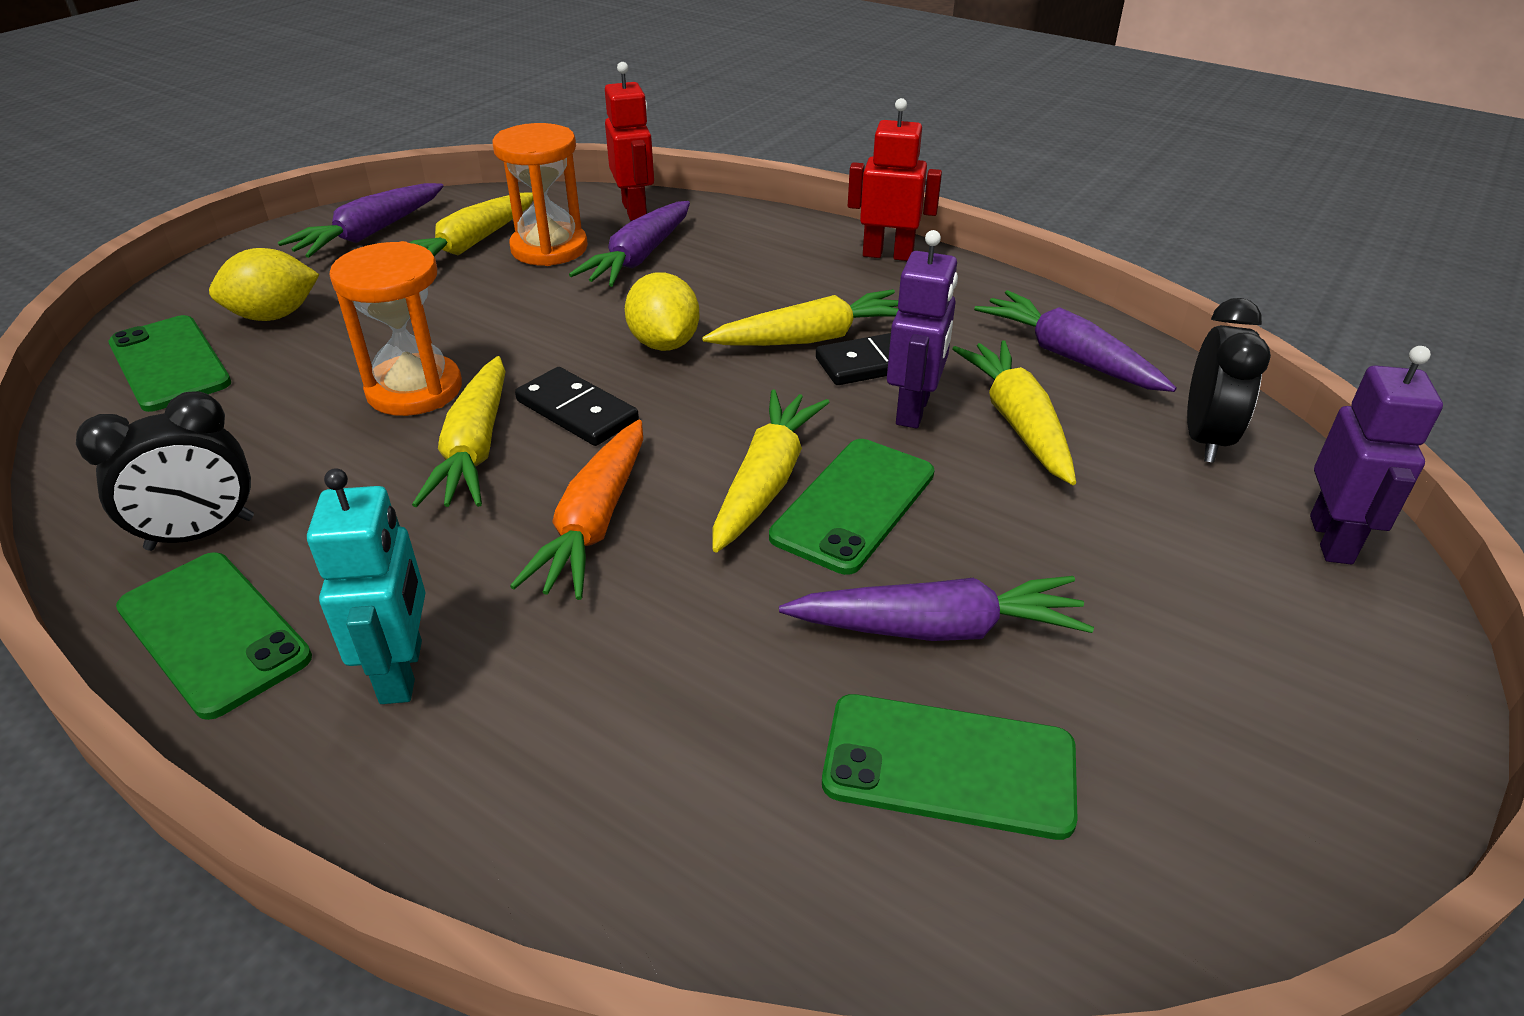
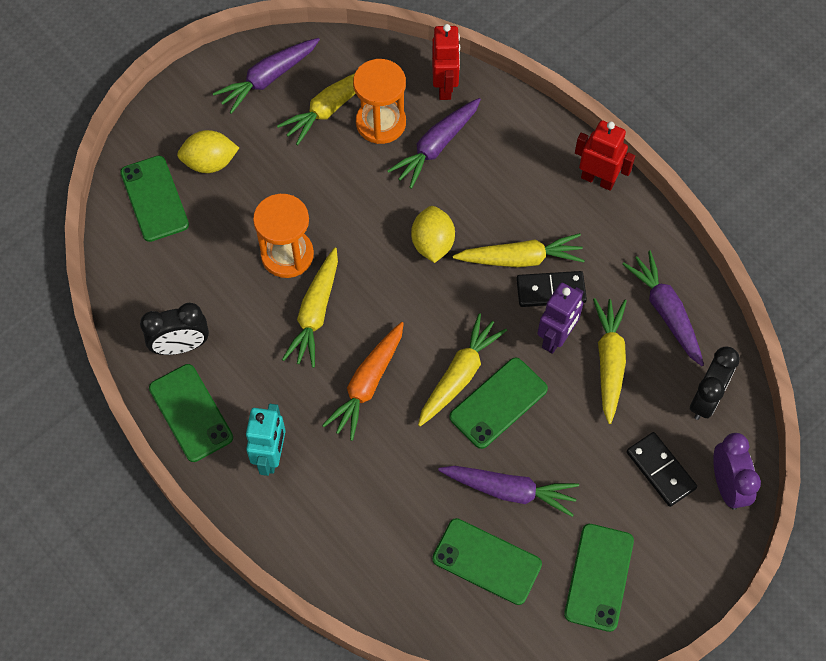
camera: 15 degrees right, 25 degrees up
black domino [515,367,639,446] -> black domino moved to [627,432,697,507]
purple robot [1310,346,1443,564] -> purple clock [713,433,761,510]
none -> green phone [564,524,634,632]

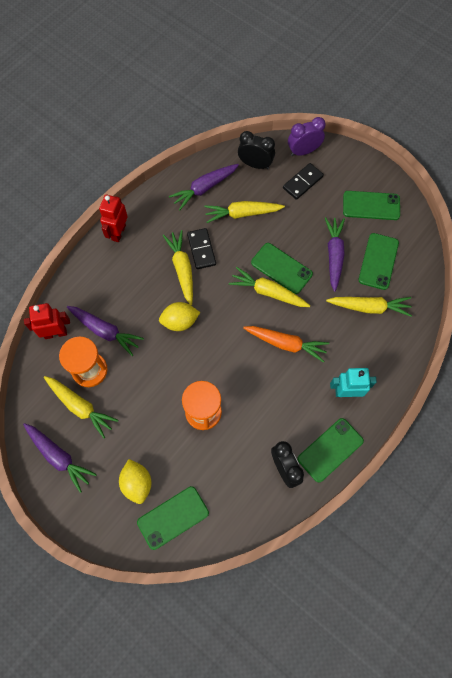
camera: 100 degrees left, 5 degrees up
yellow carrot [282,248,338,368] -> yellow carrot moved to [326,297,412,317]
purple robot [537,283,584,354] -> none

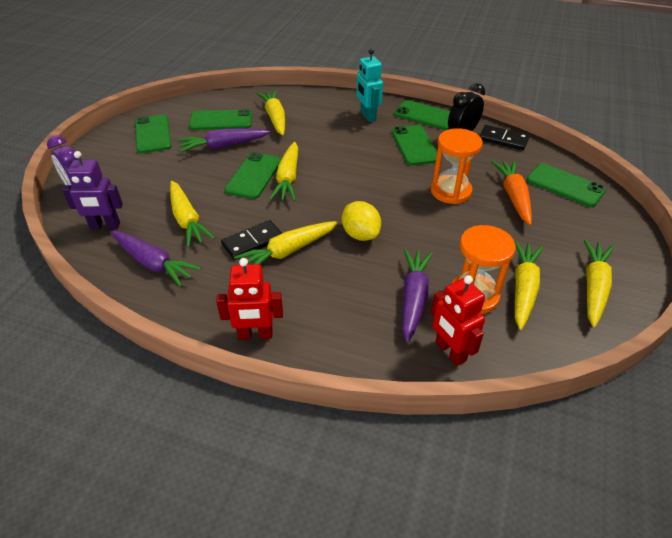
camera: 110 degrees left, 25 degrees down
purple carrot [23,423,97,493] -> yellow carrot [584,239,614,327]
yellow lemon [119,459,151,504] -> none
black clock [238,131,275,169] -> purple robot [62,151,123,229]
orange carrot [243,326,329,363] -> orange carrot moved to [491,160,532,225]
black domino [283,163,324,200] -> black domino moved to [479,125,530,150]
none -> green phone [392,125,437,165]

